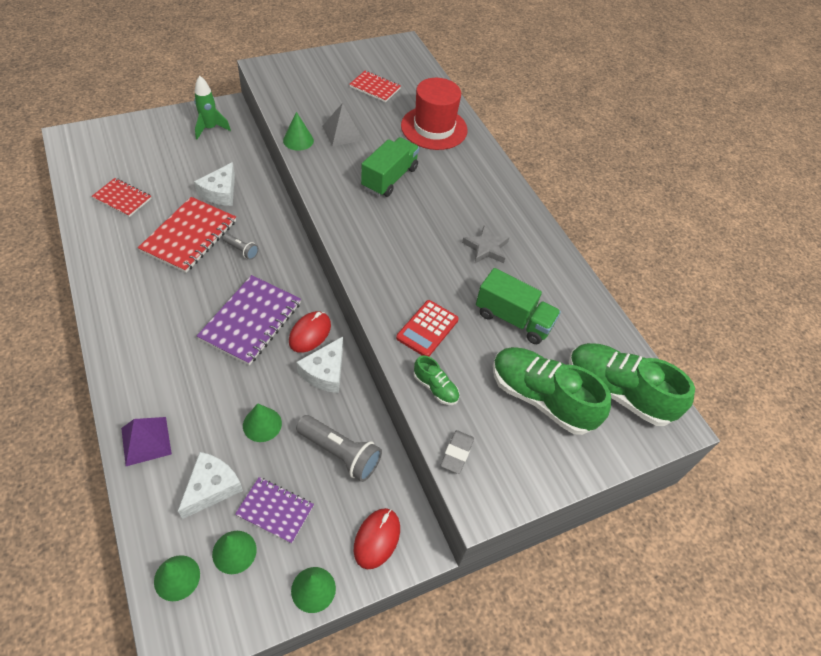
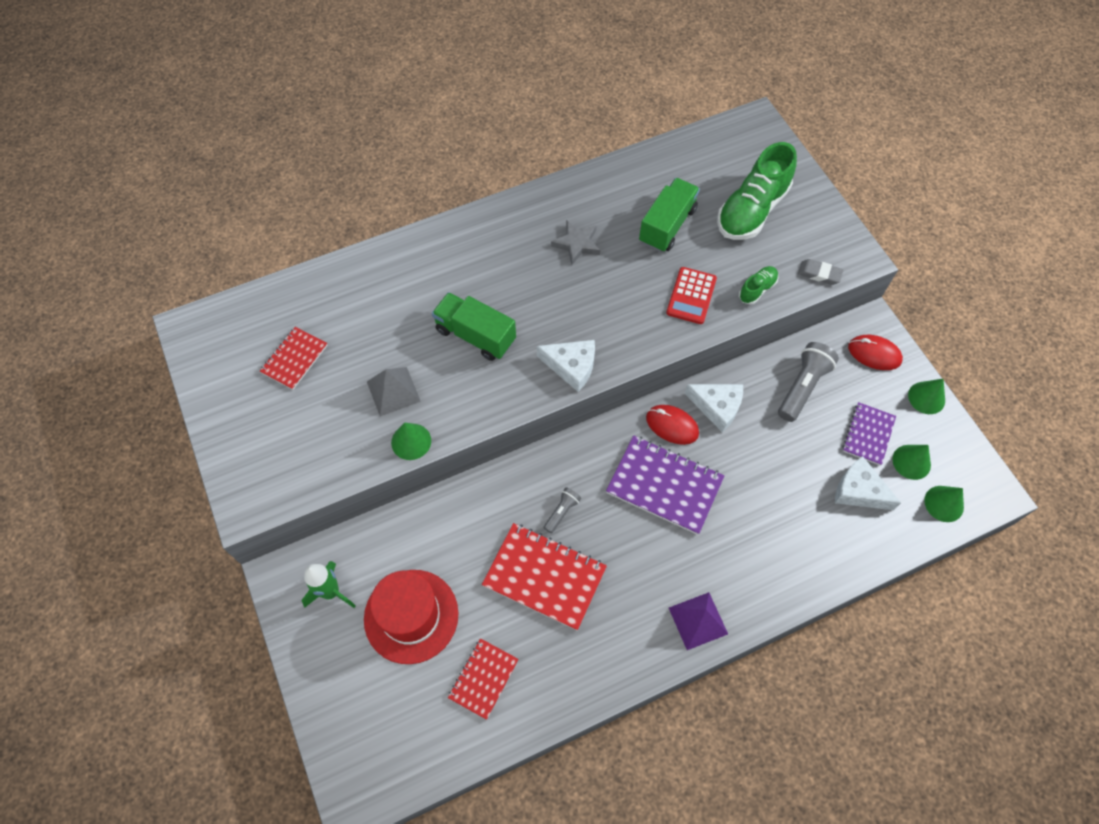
camera: 85 degrees left, 10 degrees up
purple pyramid [121,417,172,466] -> purple pyramid moved to [669,592,728,650]
white cheese [194,162,235,206] -> white cheese moved to [537,340,595,392]
green cone [243,403,282,442] -> none
red calculator [396,300,459,356] -> red calculator turned 75 degrees clockwise [666,267,717,324]
red hat [401,78,467,150] -> red hat moved to [364,570,458,664]
green shoe [569,343,695,426] -> none

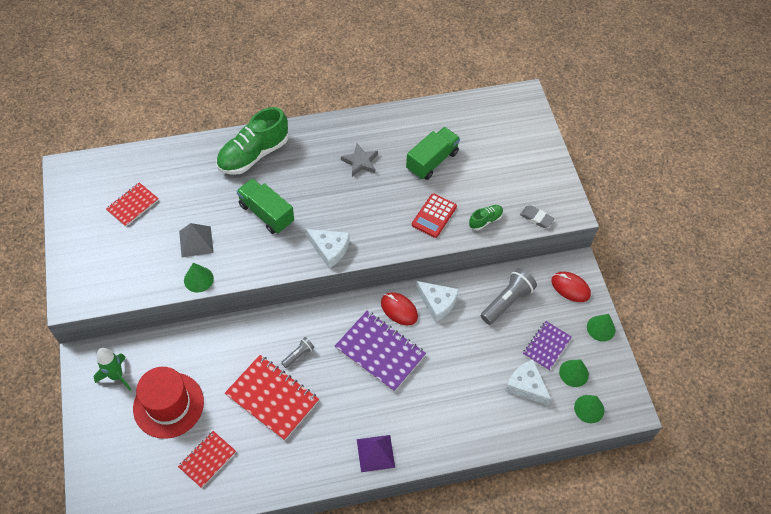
camera: 10 degrees right, 5 degrees down
green shoe [717,142,797,240] -> green shoe moved to [216,107,288,175]

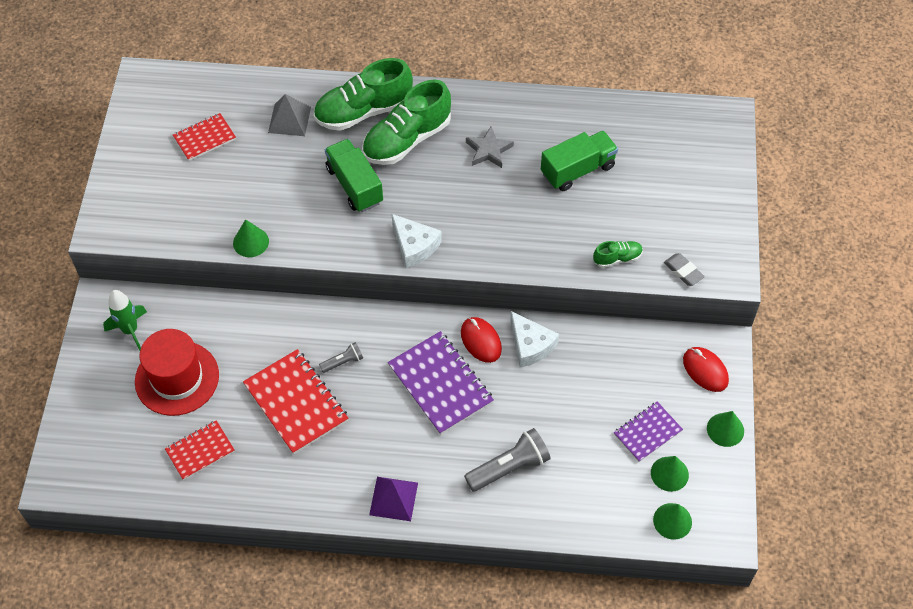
camera: 20 degrees right, 0 degrees up
grey pyramid [179,223,214,258] -> grey pyramid moved to [268,94,311,136]
red calculator [412,193,457,238] -> none
grey flashlight [481,268,537,325] -> grey flashlight moved to [464,428,551,492]
white cheese [505,360,552,406] -> none
none -> green shoe [362,79,451,165]

